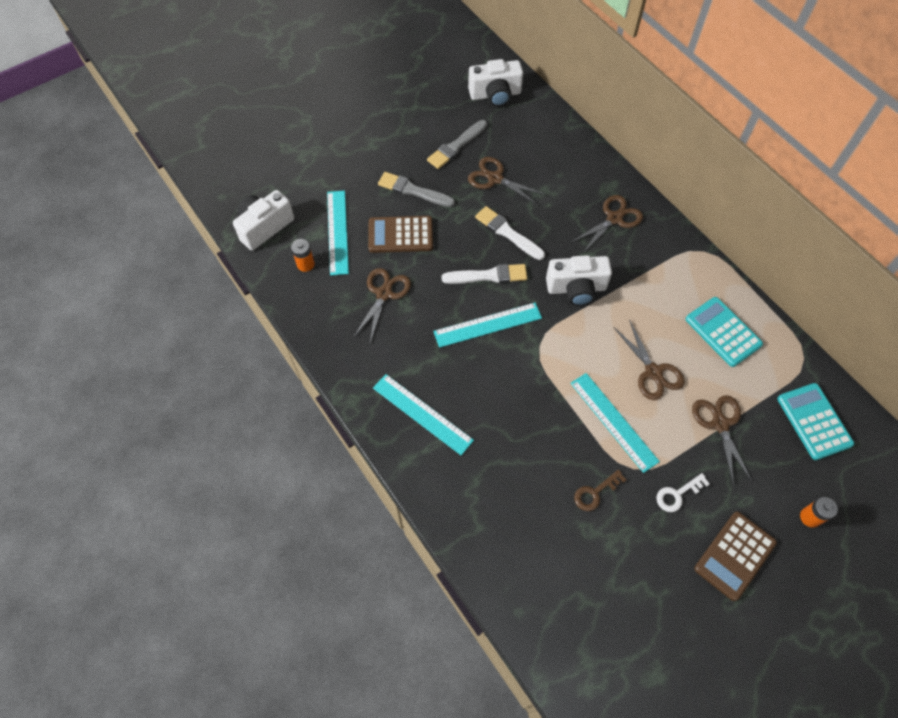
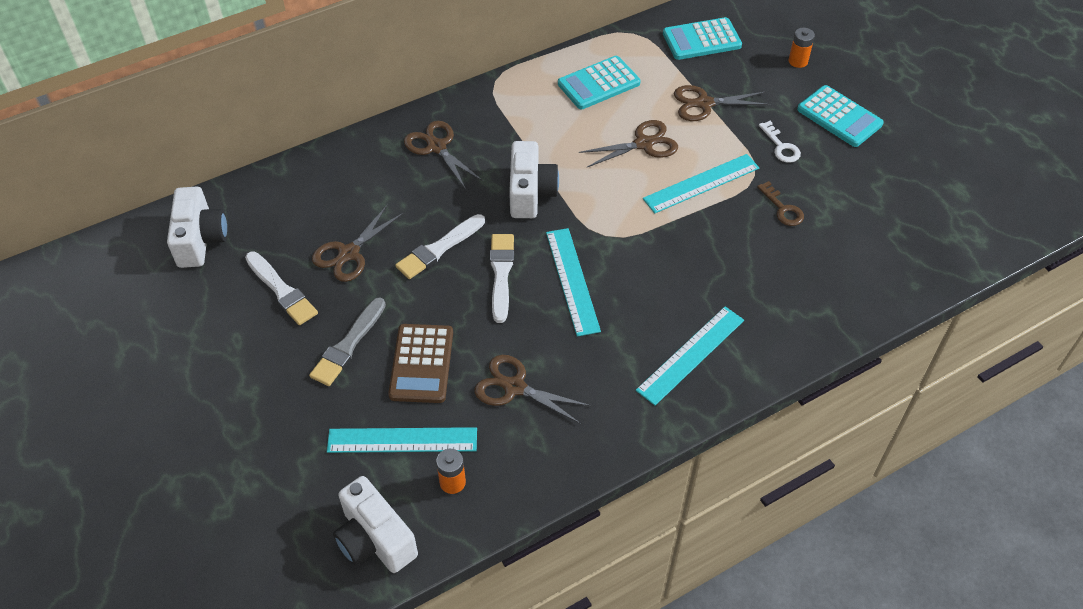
camera: 85 degrees left, 10 degrees down
grey brush [427,120,487,169] -> white brush [245,251,318,325]
brown calculator [694,512,777,601] -> turquoise calculator [797,85,884,147]

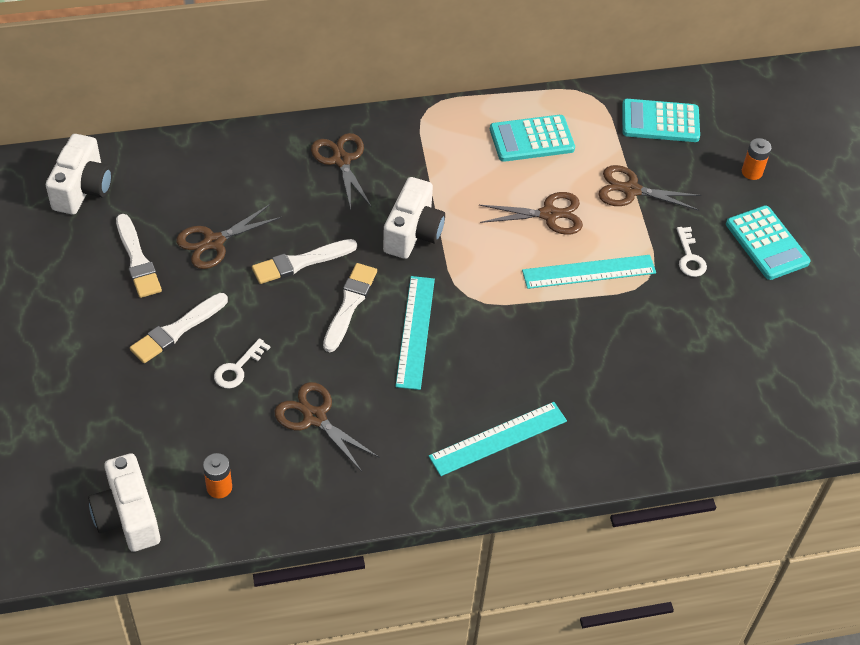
camera: 15 degrees right, 0 degrees up
grey brush [309,297,386,386] -> white brush [130,293,228,363]
turquoise ruler [327,427,477,453] -> none
brown calculator [388,324,453,403] -> white key [214,338,271,389]
brown key [757,181,804,226] -> none

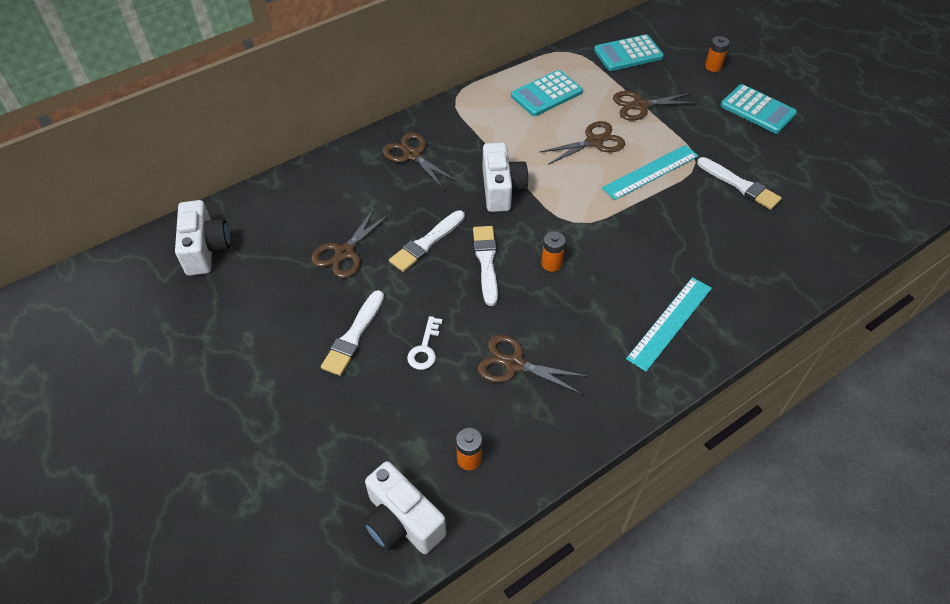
camera: 20 degrees left, 0 degrees up
white brush [116,214,162,298] -> white brush moved to [697,157,782,210]
turquoise ruler [395,276,435,390] -> orange battery [541,231,566,272]
white key [677,227,707,277] -> none

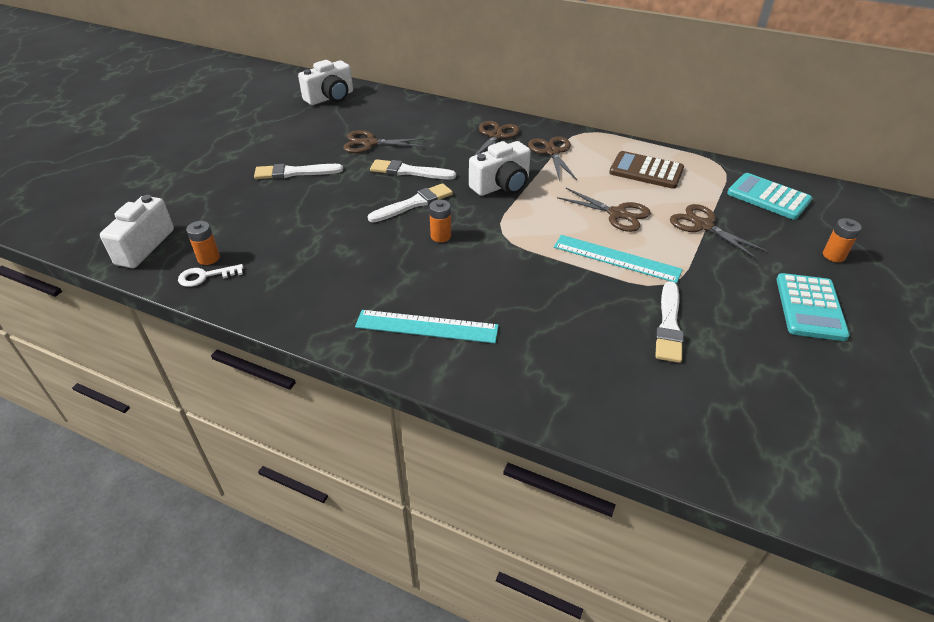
camera: 60 degrees right, 10 degrees down
white key [407,316,443,370] -> white key moved to [178,264,243,287]
brown scissors [477,335,588,394] -> brown scissors moved to [528,136,577,181]
turquoise calculator [511,70,583,116] -> brown calculator [609,151,684,189]

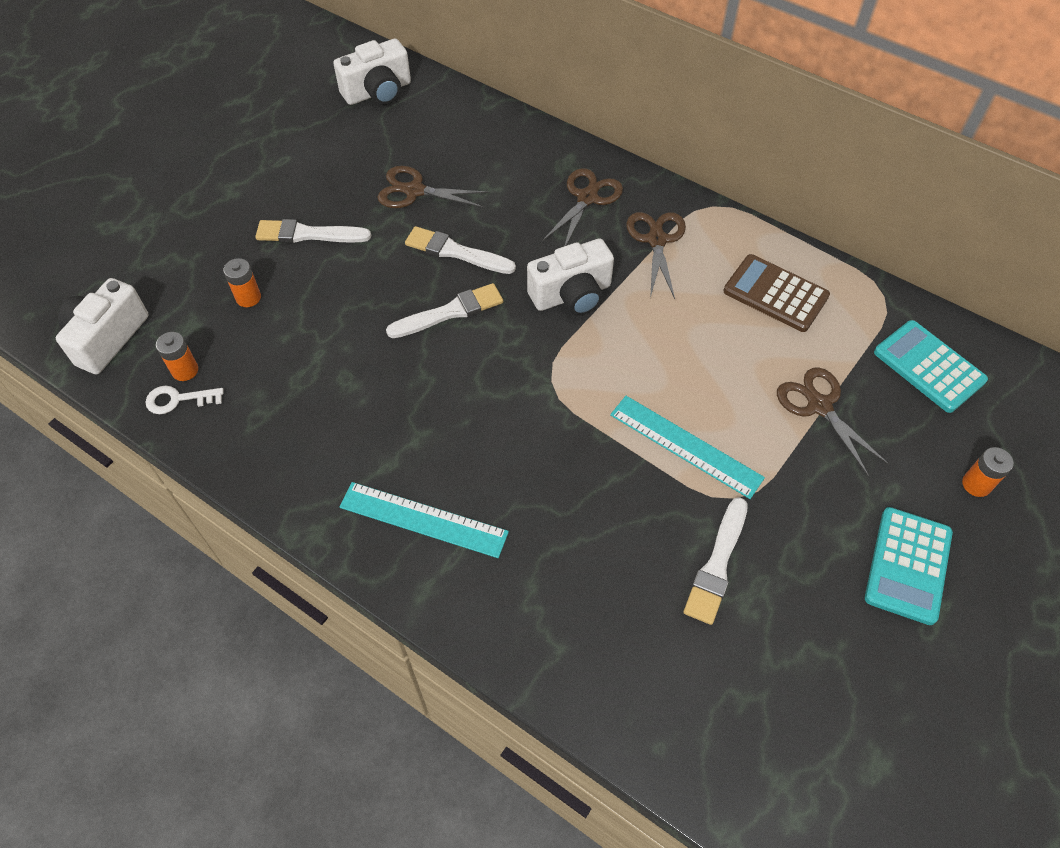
camera: 10 degrees right, 15 degrees up
orange battery [429,200,451,242] -> orange battery moved to [223,258,261,307]
brown scissors [557,188,651,232] -> none

